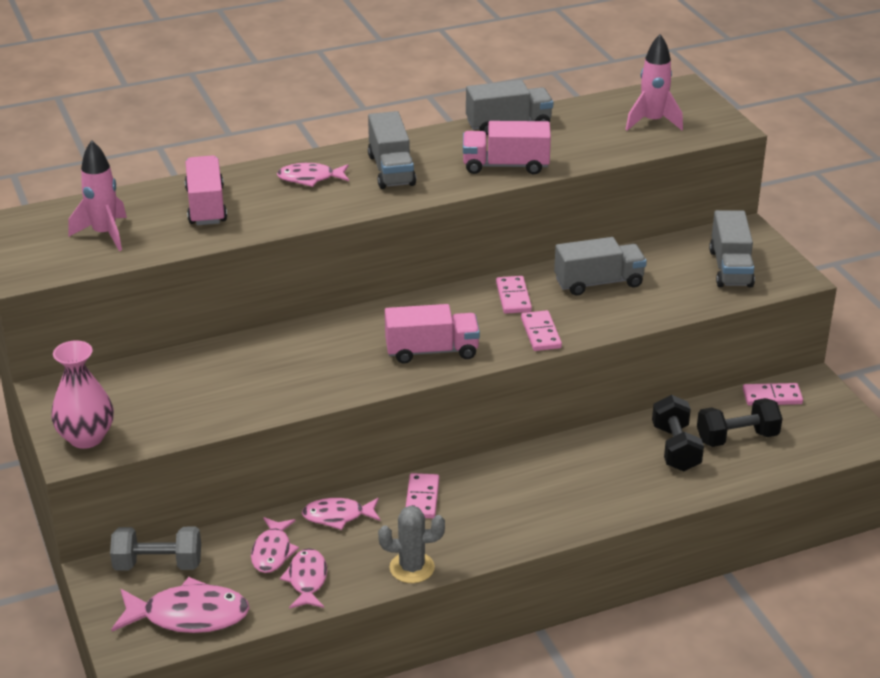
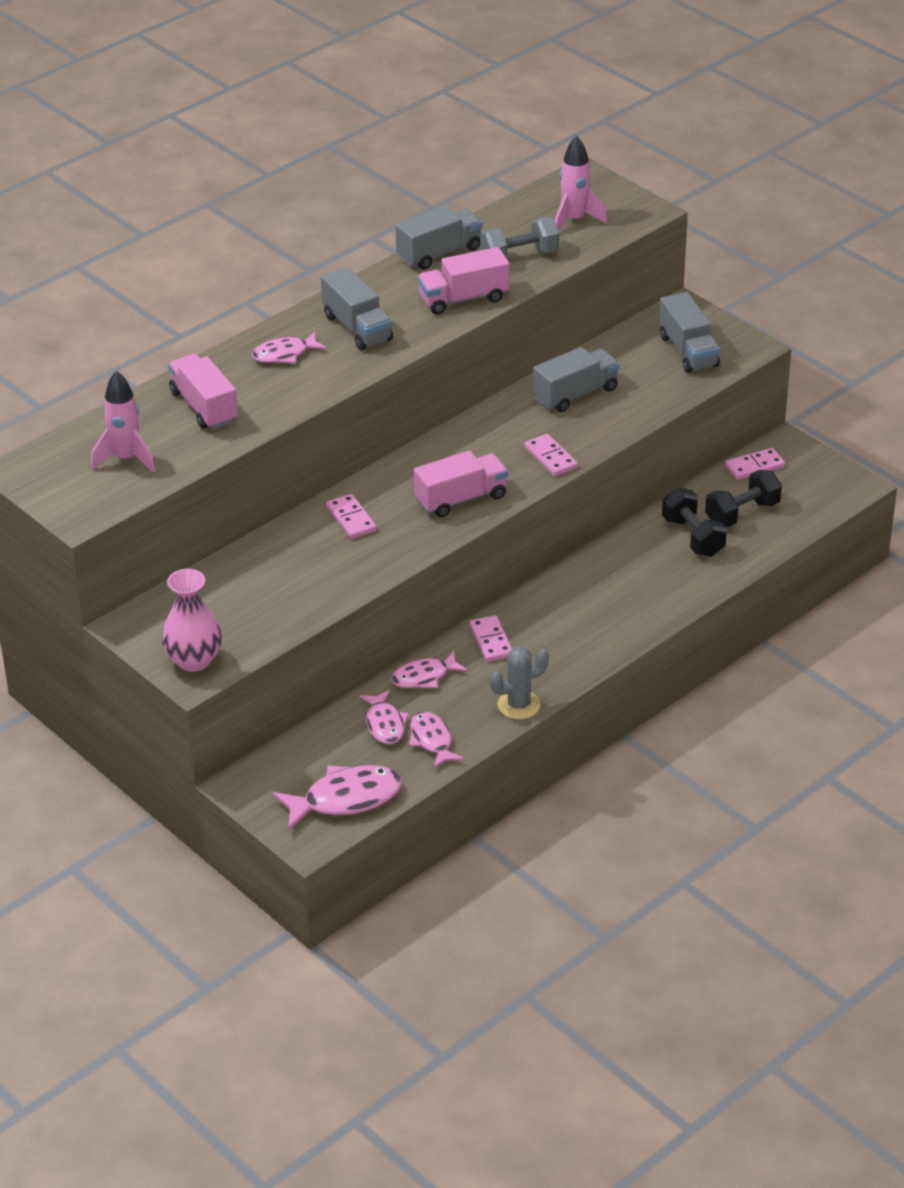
camera: 20 degrees left, 5 degrees up
grey dumbbell [110,527,201,571] -> grey dumbbell moved to [480,217,559,258]
pink domino [496,276,532,314] -> pink domino moved to [326,494,377,539]

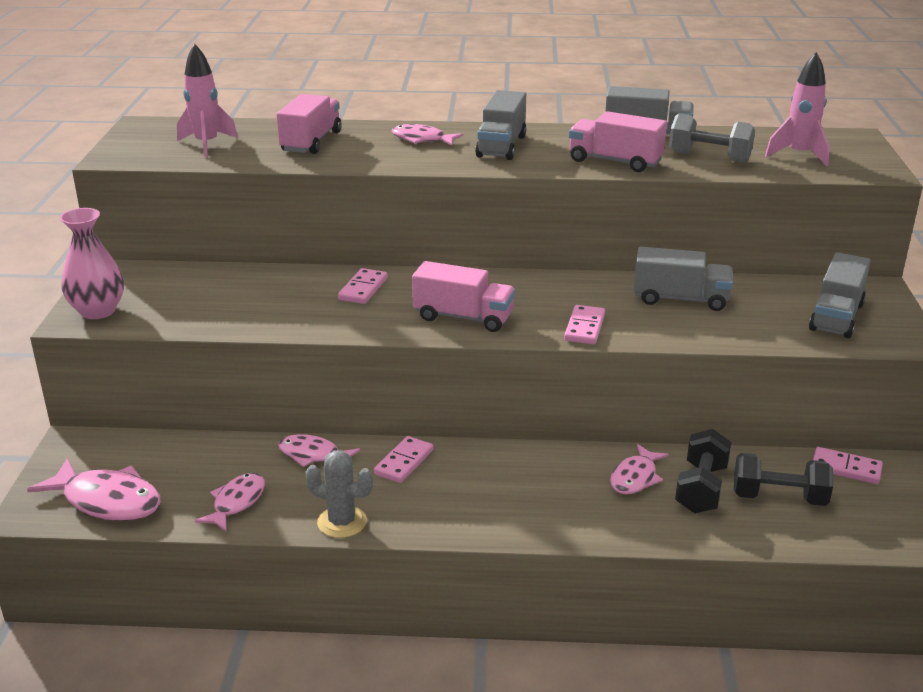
camera: 45 degrees right, 10 degrees down
pink fish [359,690,409,744] -> pink fish moved to [610,444,669,494]

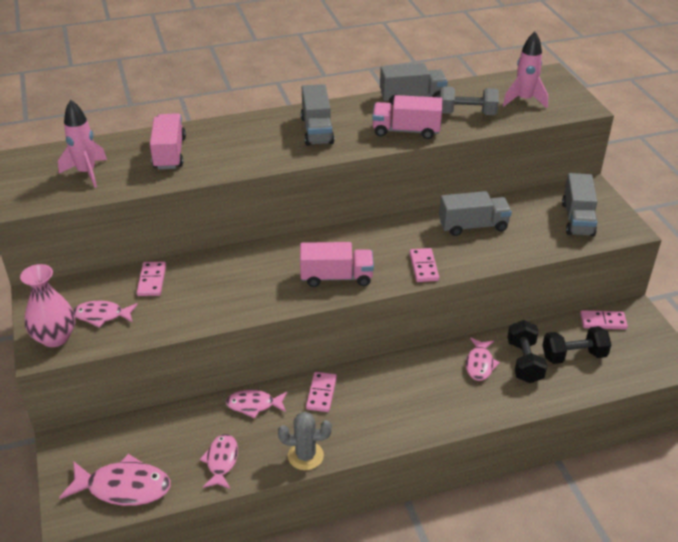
camera: 20 degrees left, 10 degrees up
pink domino [338,268,387,304] -> pink domino moved to [137,262,166,296]
pink fish [392,124,463,145] -> pink fish moved to [74,300,138,327]

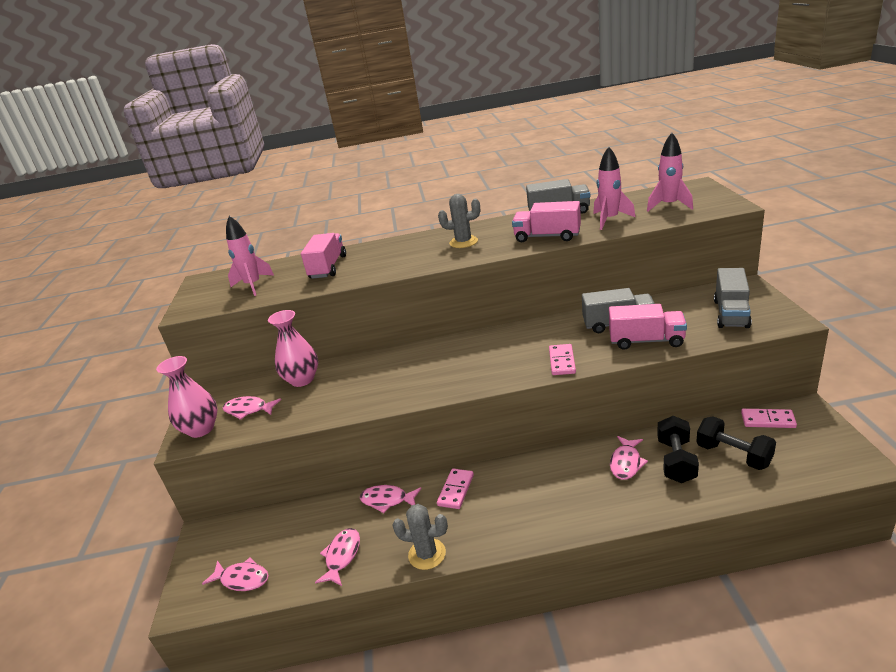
camera: 15 degrees right, 10 degrees down
pink fish [59,454,171,506] -> pink fish [202,558,269,591], size x0.63
pink domino [137,262,166,296] -> pink vase [268,310,318,387]
pink truck [300,242,374,287] -> pink truck moved to [609,304,687,350]
grey truck [301,84,335,146] -> grey cactus [438,194,480,248]
grey dumbbell [440,87,499,115] -> pink rocket [593,147,635,230]
black dumbbell [542,326,611,364] -> black dumbbell turned 45 degrees clockwise [696,416,776,470]

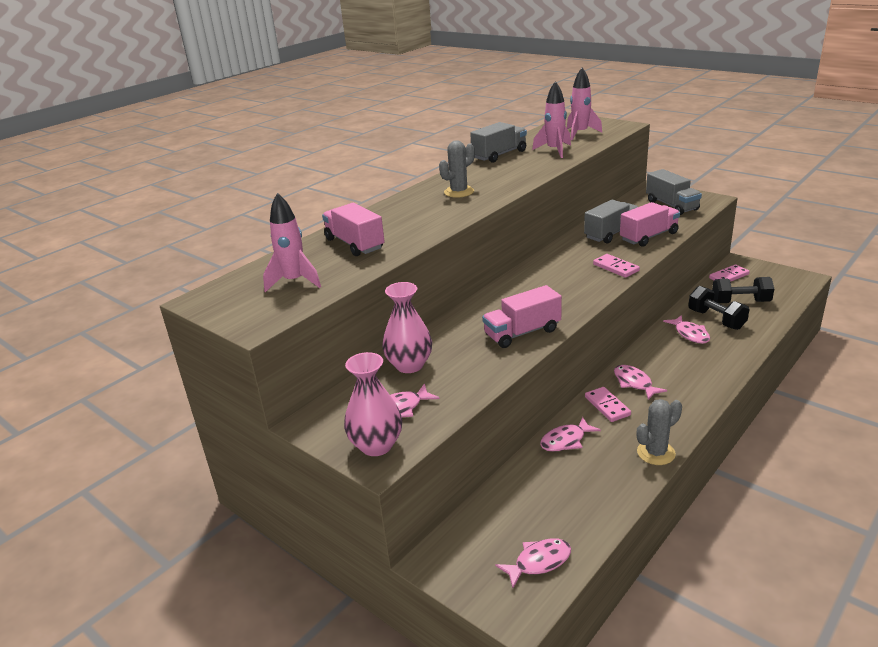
camera: 45 degrees left, 0 degrees up
pink fish [315,528,360,586] -> pink fish moved to [614,365,667,400]
pink truck [512,201,581,242] -> pink truck moved to [482,285,562,348]

